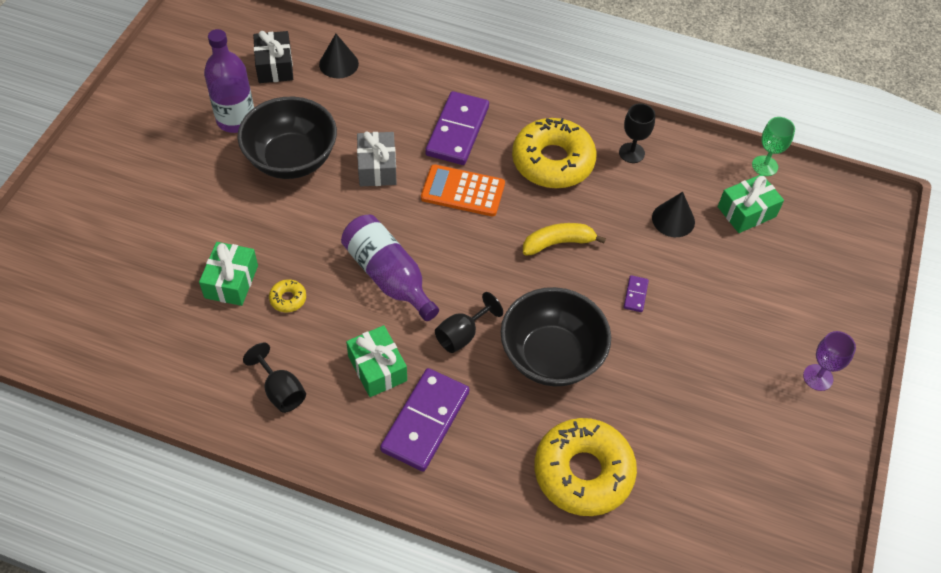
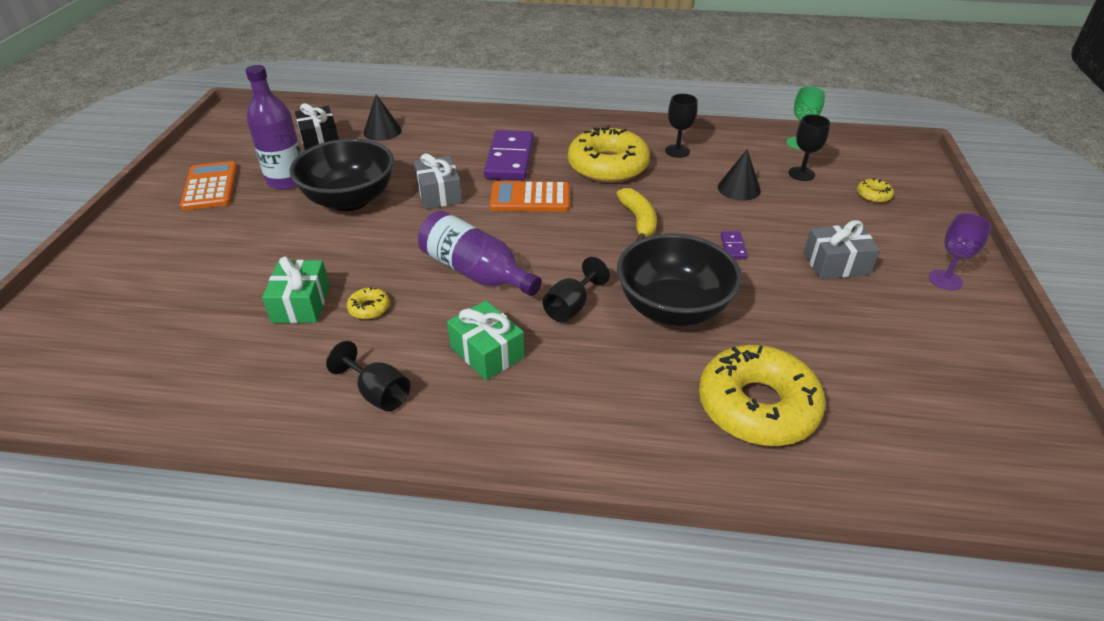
camera: 10 degrees left, 15 degrees down
purple domino [380,368,469,471] -> none
yellow banana [523,223,606,256] -> yellow banana turned 105 degrees clockwise [616,188,657,241]
green gift [718,174,784,233] -> black goblet [788,115,830,181]
none -> orange calculator [180,161,237,210]
none -> grey gift [803,220,880,279]
none -> yellow donut [857,178,894,203]

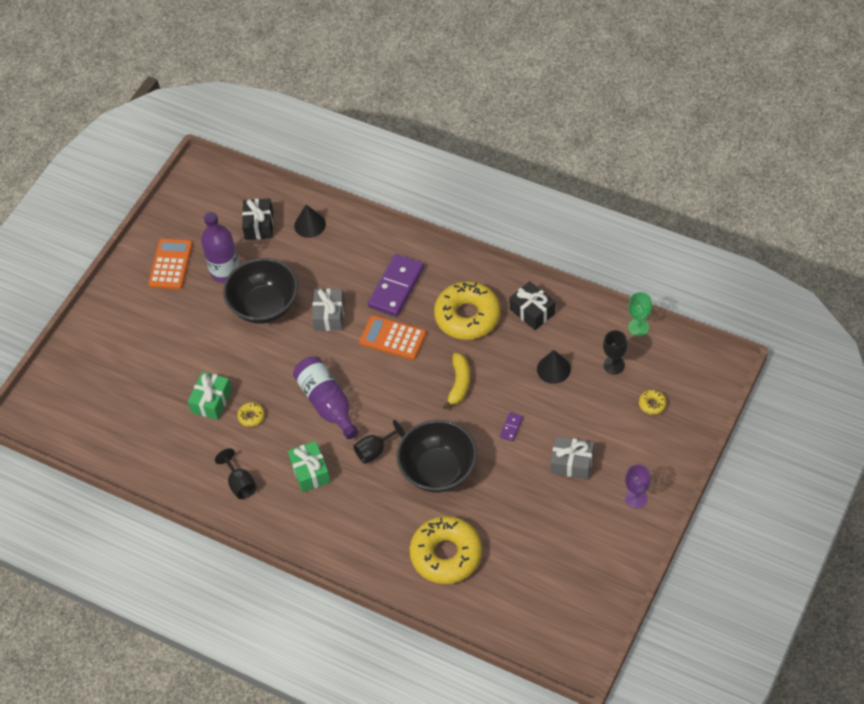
camera: 25 degrees right, 15 degrees up
black goblet [665,94,698,158] -> black gift [509,281,555,330]

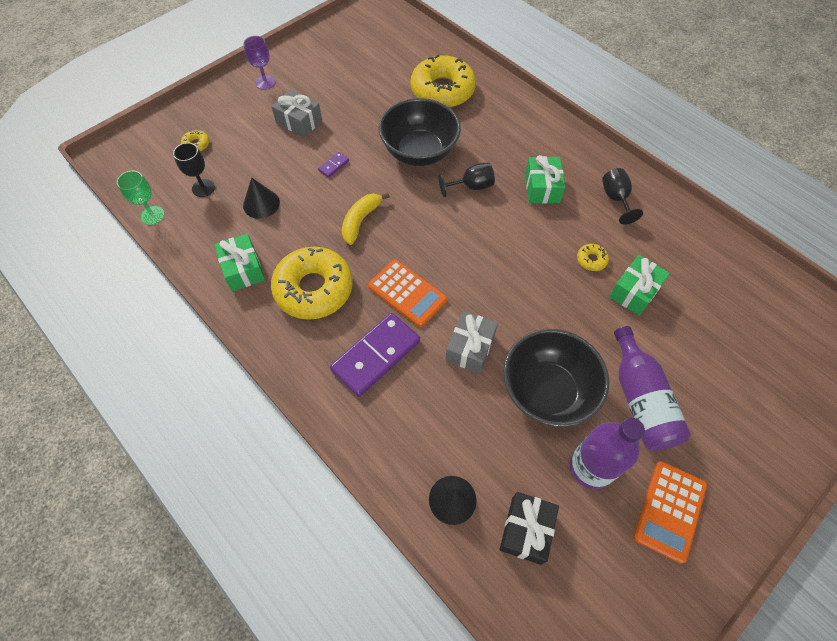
camera: 165 degrees left, 5 degrees up
purple bottle [293,356,358,439] -> purple bottle moved to [614,326,691,451]
black gift [509,281,555,330] -> green gift [214,234,265,291]

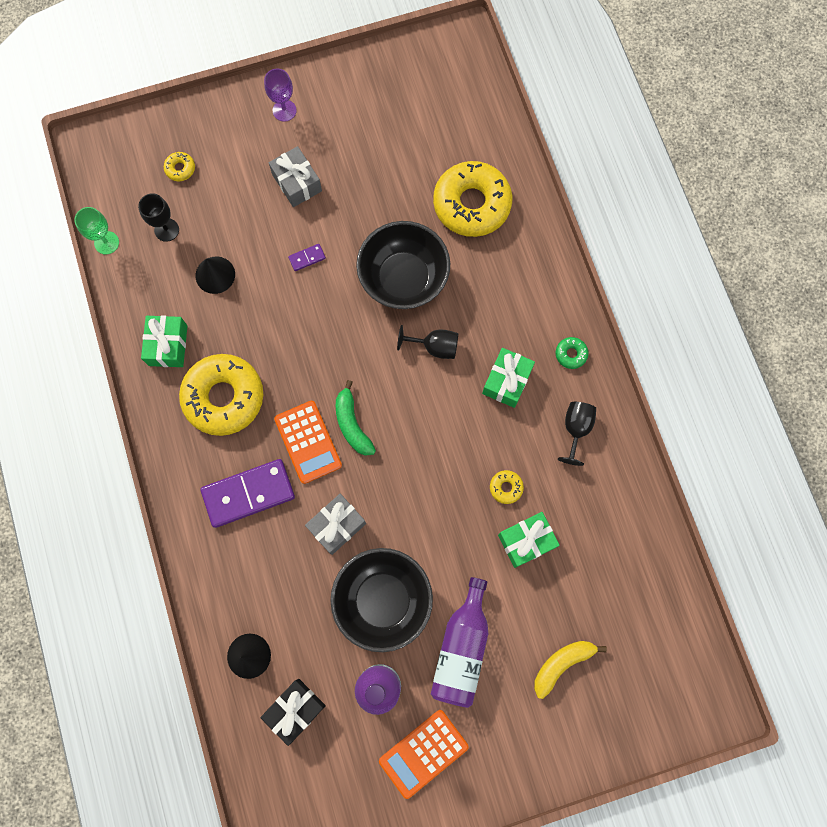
camera: 25 degrees right, 15 degrees up
yellow banana [342,193,390,245] -> yellow banana moved to [534,641,607,699]
none -> green banana [336,380,376,456]
none -> green donut [556,337,588,369]

